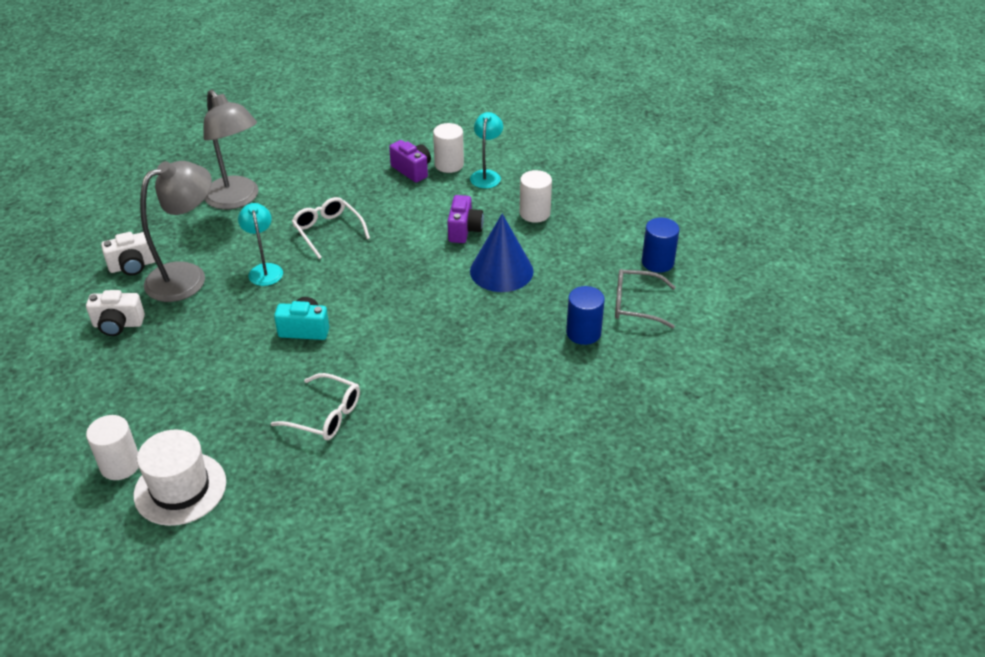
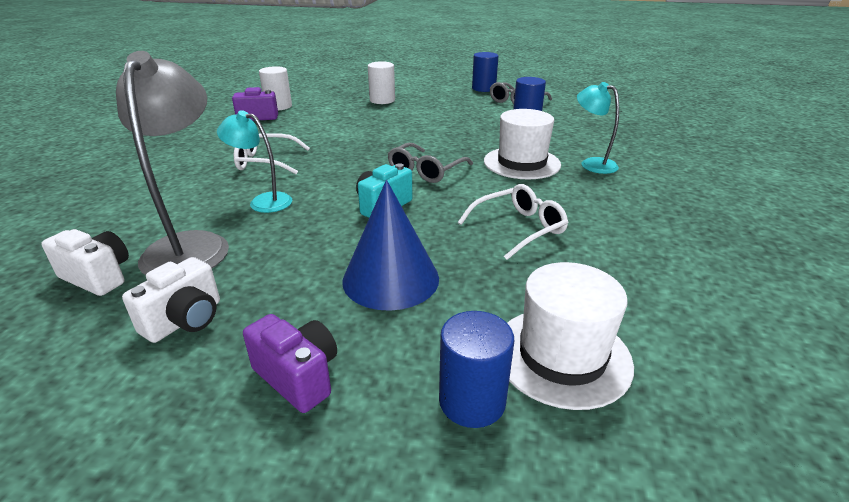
camera: 55 degrees left, 10 degrees down
white cylinder [86,415,139,480] -> blue cylinder [439,311,514,428]
white camera [101,232,155,275] -> white camera turned 75 degrees counterclockwise [41,229,129,296]
grey lamp [204,89,258,210] -> none
purple camera [447,195,484,243] -> purple camera moved to [243,314,337,413]
turquoise lamp [470,112,503,188] -> turquoise lamp moved to [577,82,619,174]
blue cone [470,214,534,292] -> blue cone moved to [343,180,439,311]
none -> grey glasses [388,143,473,183]
none -> white hat [484,109,561,179]

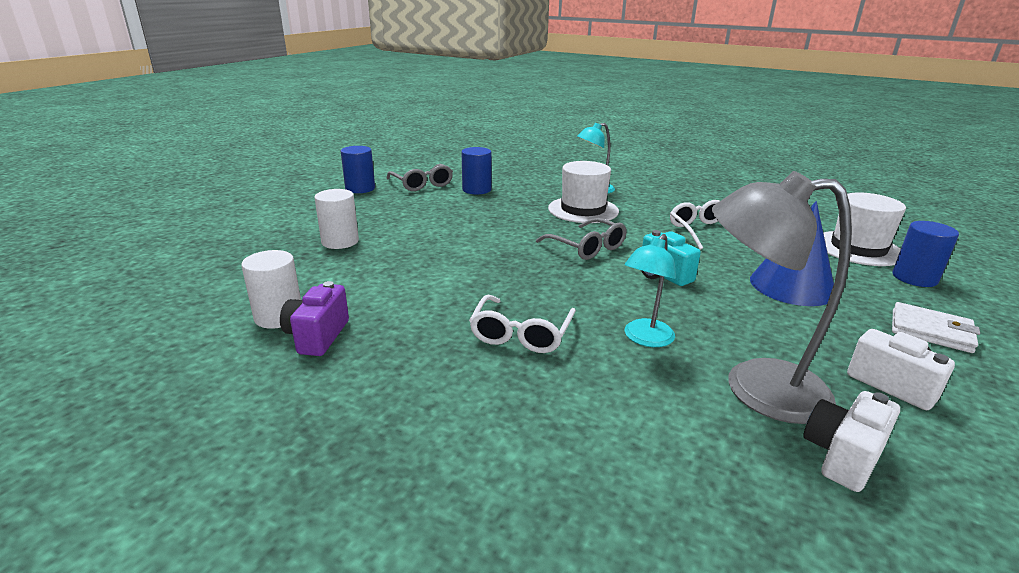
camera: 75 degrees left, 5 degrees down
purple camera [243,314,337,413] -> white wallet [892,302,980,353]

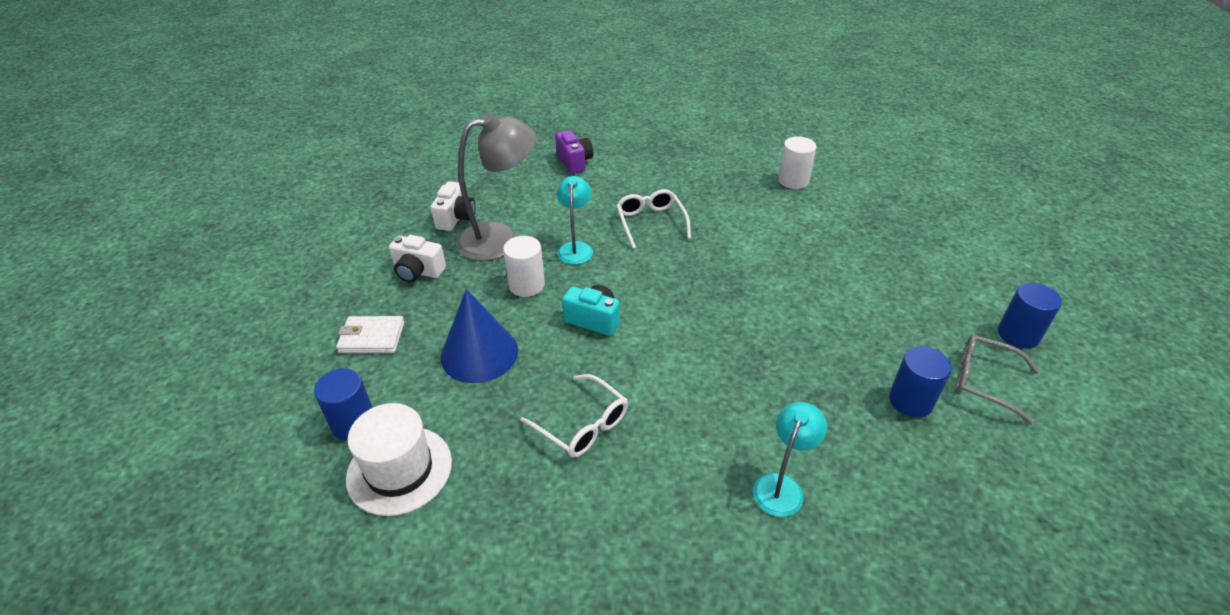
camera: 150 degrees right, 15 degrees up
purple camera [280,281,349,356] -> purple camera moved to [555,130,593,174]
white cylinder [314,189,359,249] -> white cylinder moved to [503,236,545,297]
grey glasses [536,218,627,260] -> none
white hat [548,161,619,223] -> none

